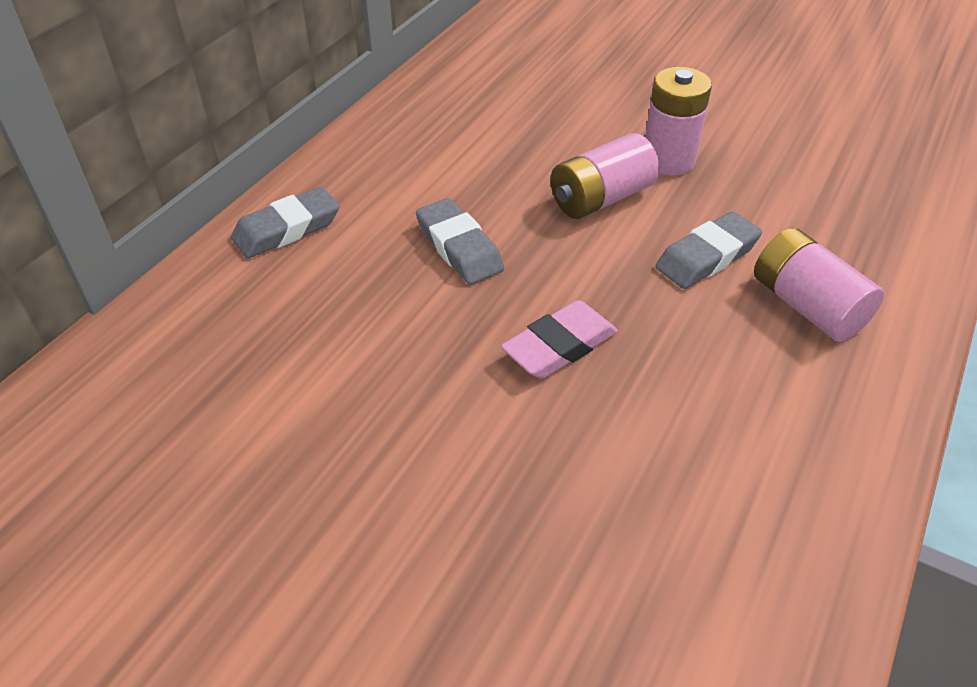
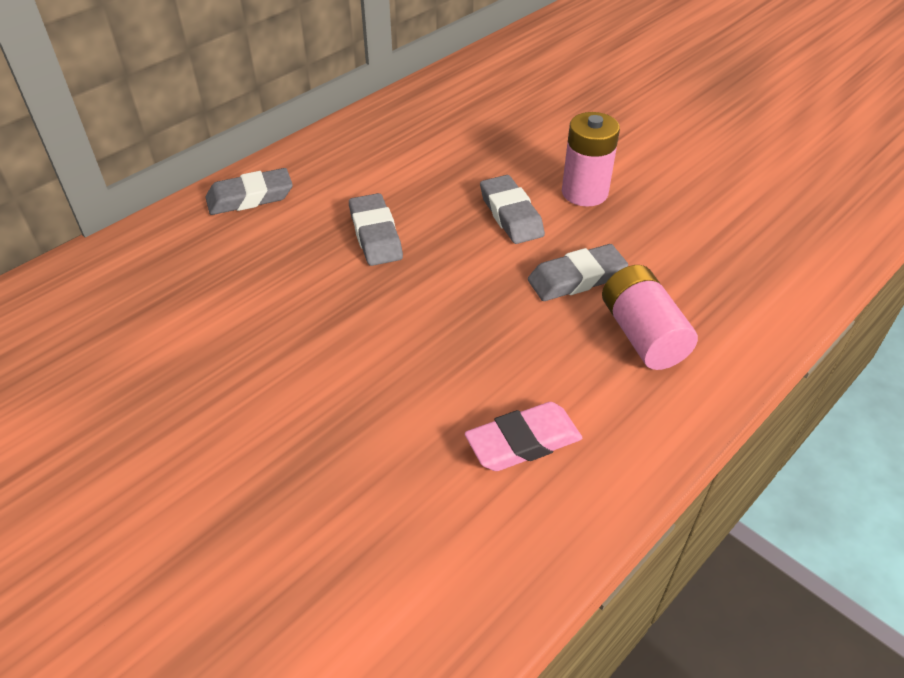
camera: 15 degrees right, 0 degrees up
pink eraser [501,300,618,379] -> pink eraser moved to [465,402,582,471]
pink battery [551,133,659,219] -> grey eraser [480,175,545,244]

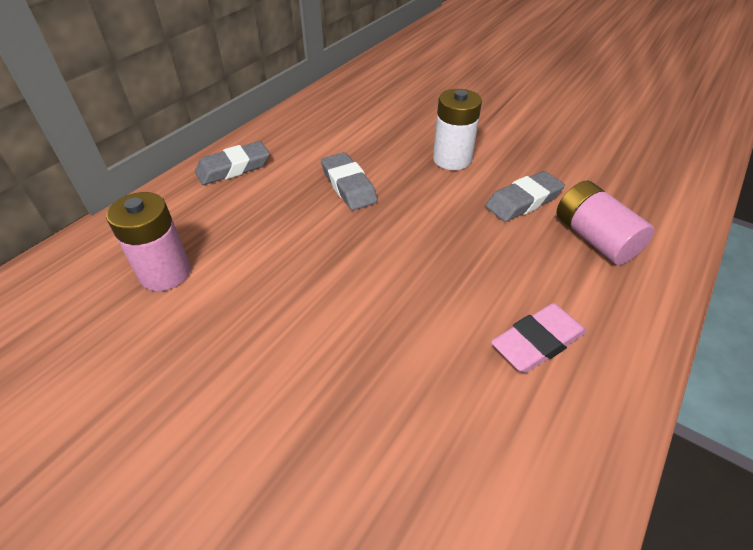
camera: 10 degrees left, 0 degrees up
grey eraser [480,175,545,244] -> white battery [433,89,482,170]
pink battery [562,112,620,207] -> pink battery moved to [106,192,191,291]

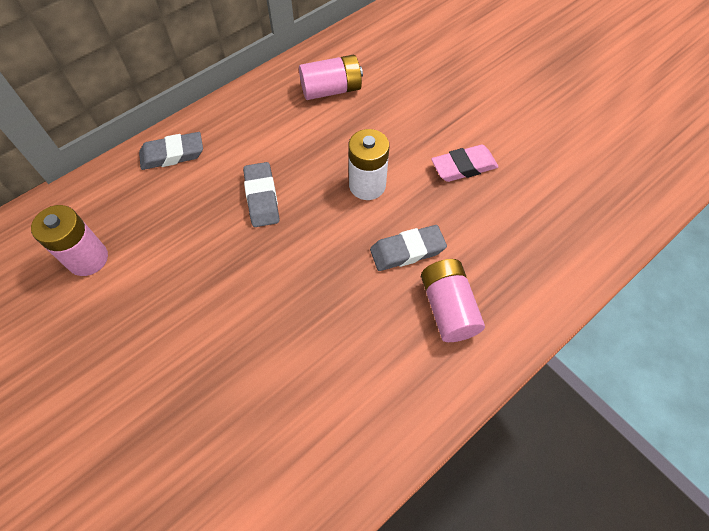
camera: 15 degrees right, 15 degrees up
pink eraser [491,303,587,373] -> pink eraser moved to [431,145,498,182]
none -> pink battery [299,55,363,100]

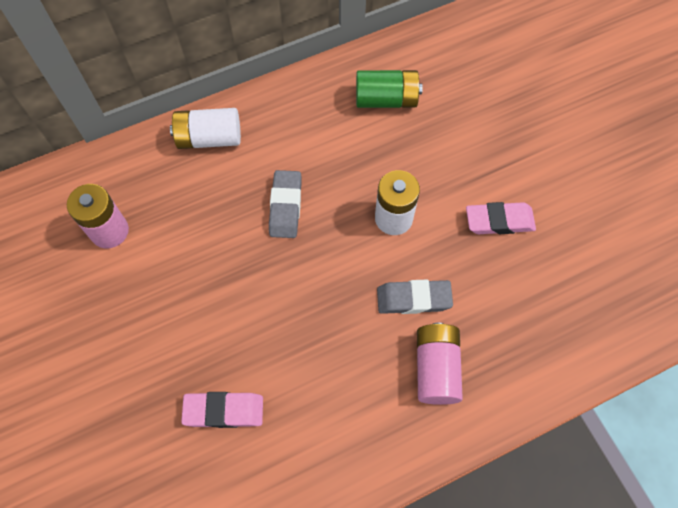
camera: 15 degrees right, 5 degrees up
grey eraser [139,132,203,170] -> white battery [170,108,241,149]
pink battery [299,55,363,100] -> green battery [356,70,423,108]
none -> pink eraser [181,392,263,428]

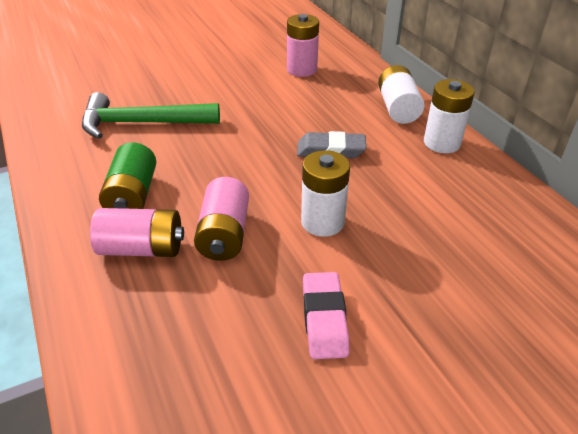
camera: 90 degrees right, 25 degrees down
pink eraser [181,392,263,428] -> green hammer [82,92,220,139]
green battery [356,70,423,108] -> green battery moved to [99,142,156,209]
grey eraser [377,280,453,314] -> pink battery [194,177,249,261]
none -> white battery [424,79,475,153]

